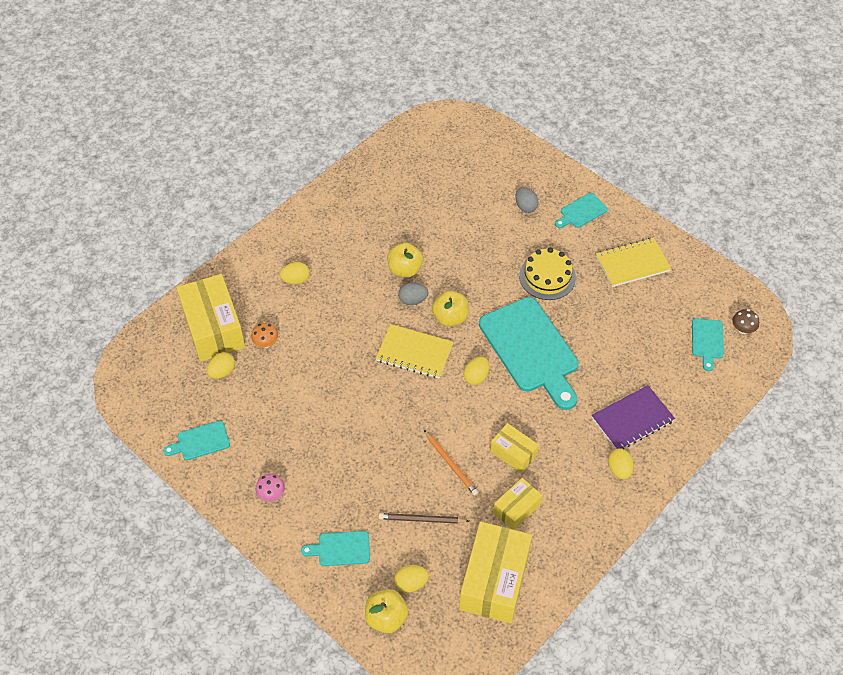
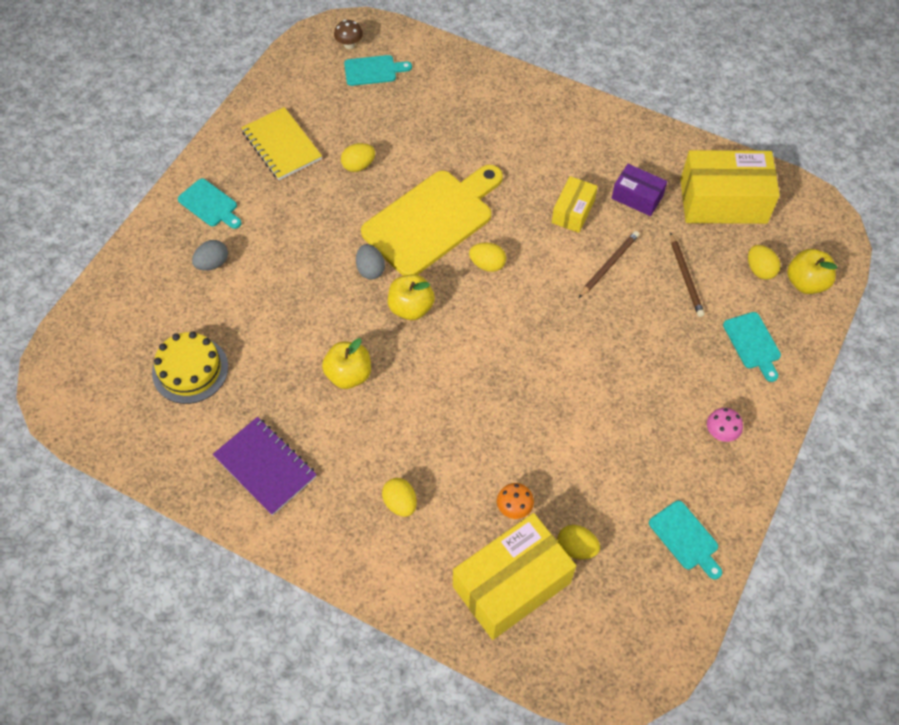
camera: 105 degrees left, 5 degrees up
yellow notebook [376,324,453,379] -> none
grey egg [398,282,428,305] -> grey egg moved to [356,244,385,280]
orange pencil [424,430,479,496] -> brown pencil [579,231,639,298]
turquoise cutting board [479,297,579,410] -> yellow cutting board [361,165,503,276]
yellow box [493,478,542,530] -> purple box [612,164,667,216]
yellow cake [519,248,576,300] -> yellow cake moved to [152,331,228,404]
purple notebook [592,385,675,449] -> purple notebook moved to [213,417,317,516]
yellow egg [608,448,634,479] -> yellow egg moved to [341,143,375,172]

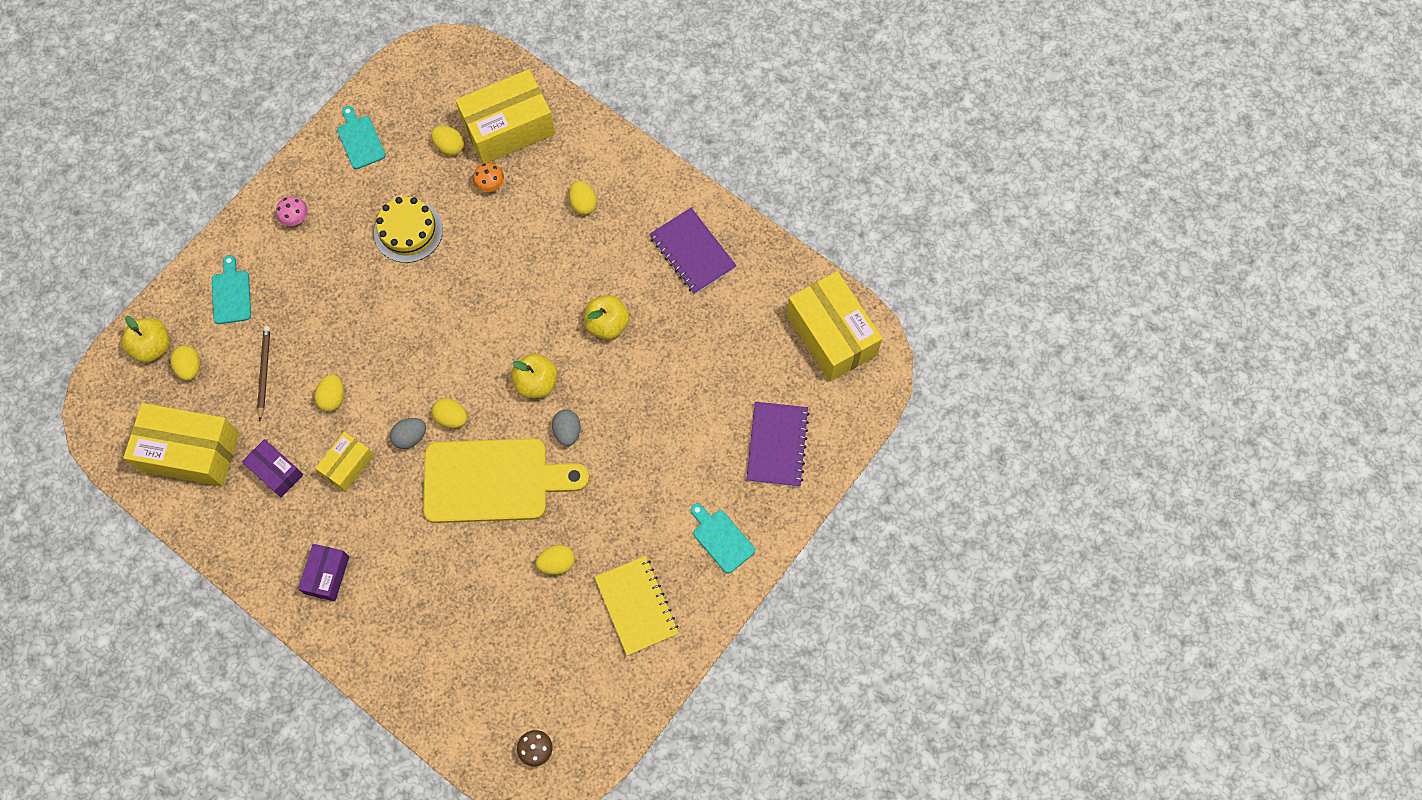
camera: 170 degrees left, 10 degrees up
yellow cake [152,331,228,404] -> yellow cake moved to [374,197,443,263]
grey egg [192,240,228,271] -> grey egg moved to [390,418,426,449]
turquoise cutting board [344,55,412,86] -> none
yellow cutting board [361,165,503,276] -> yellow cutting board turned 150 degrees counterclockwise [423,439,589,523]
brown pencil [579,231,639,298] -> yellow egg [315,374,344,412]
none -> purple box [298,544,349,601]
none -> purple notebook [746,402,810,487]
none -> yellow box [787,271,882,381]

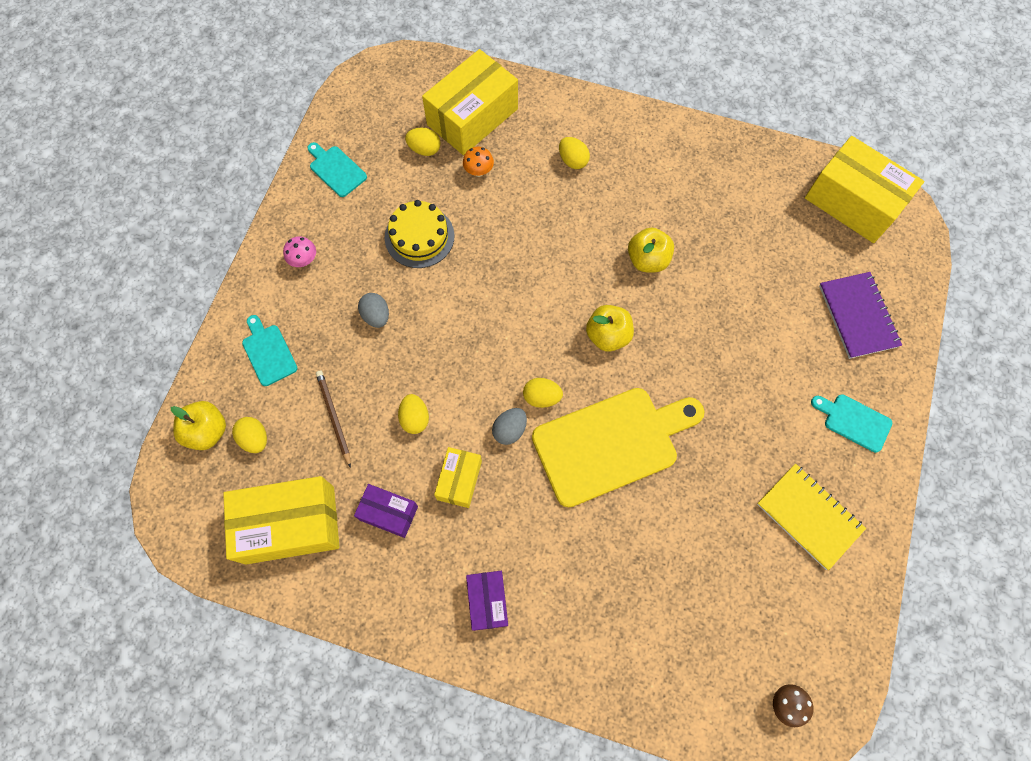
camera: 20 degrees left, 0 degrees up
yellow egg [536,545,575,575] -> none
grey egg [552,409,581,446] -> grey egg moved to [358,293,389,328]
purple notebook [649,208,737,294] -> none

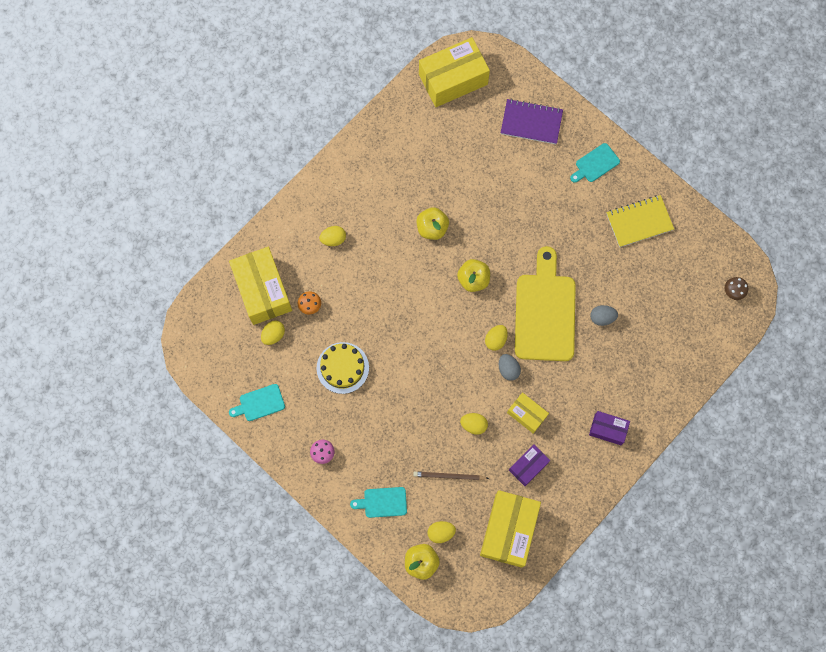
camera: 65 degrees left, 5 degrees up
grey egg [358,293,389,328] -> grey egg moved to [590,305,618,326]

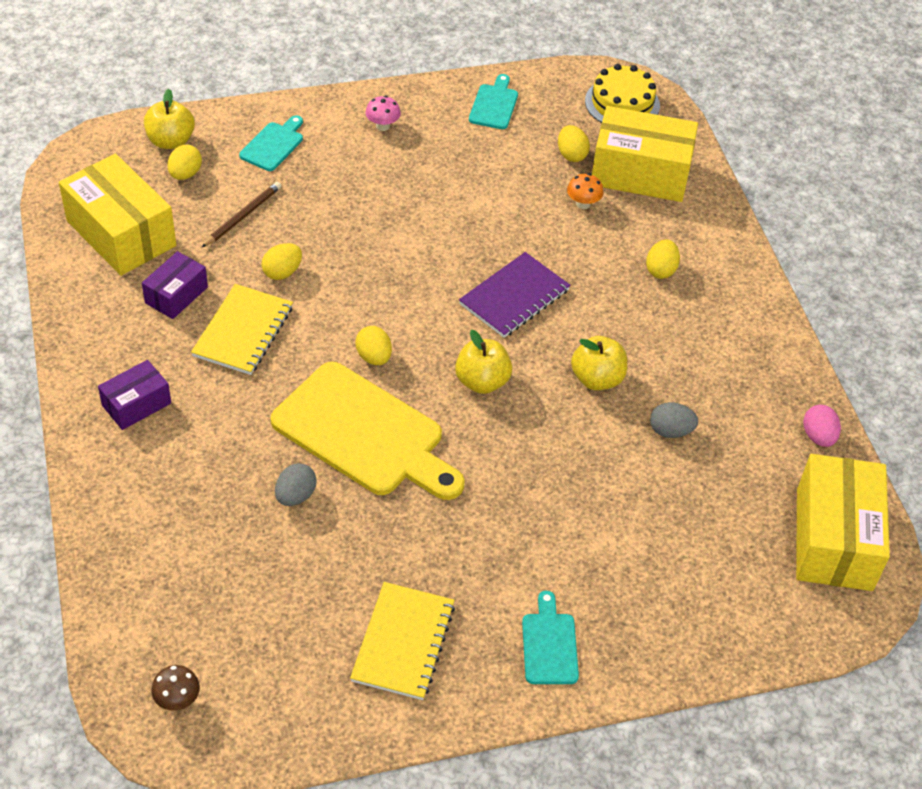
camera: 120 degrees right, 25 degrees down
yellow cake [317,342,369,394] -> yellow cake moved to [585,64,660,123]
grey egg [499,354,521,381] -> grey egg moved to [650,402,698,438]
purple notebook [501,99,563,144] -> purple notebook moved to [459,252,570,338]
yellow box [507,392,549,434] -> yellow notebook [191,284,293,375]
purple box [509,444,550,486] -> purple box turned 45 degrees clockwise [142,251,208,319]
none -> pink egg [803,405,841,447]

